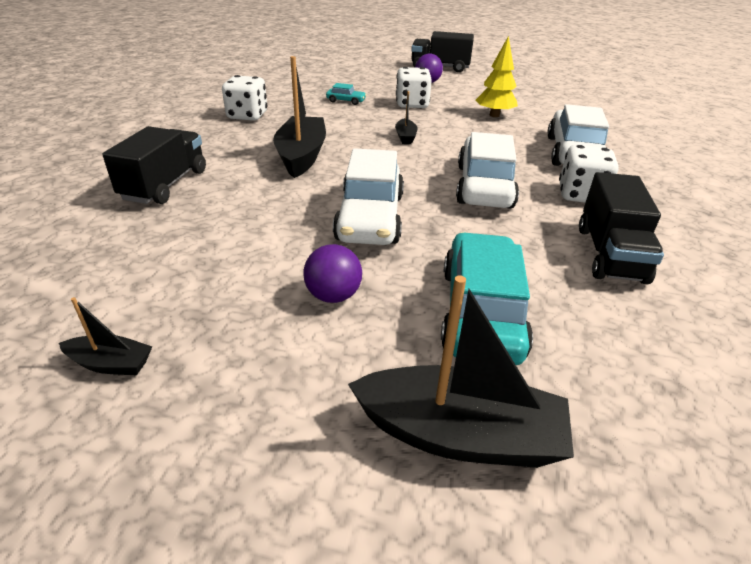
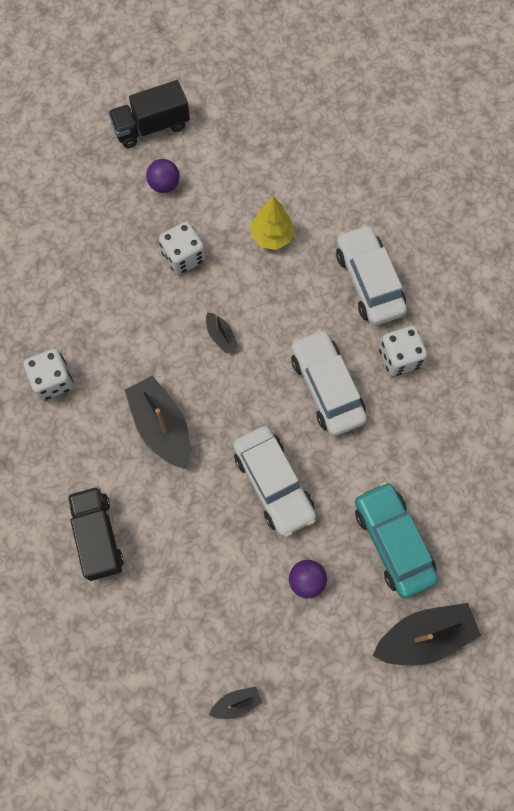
camera: 30 degrees left, 35 degrees up
turquoise car [326,83,367,105] -> none
black truck [579,172,664,284] -> none

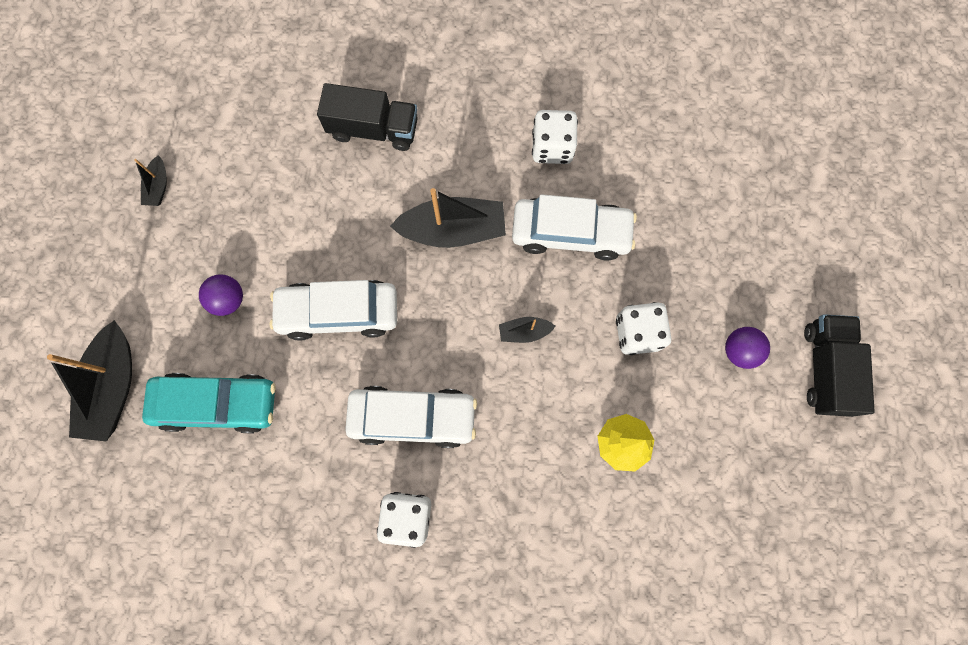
camera: 115 degrees right, 5 degrees up
white car [336,224,407,326] -> white car moved to [512,194,637,261]

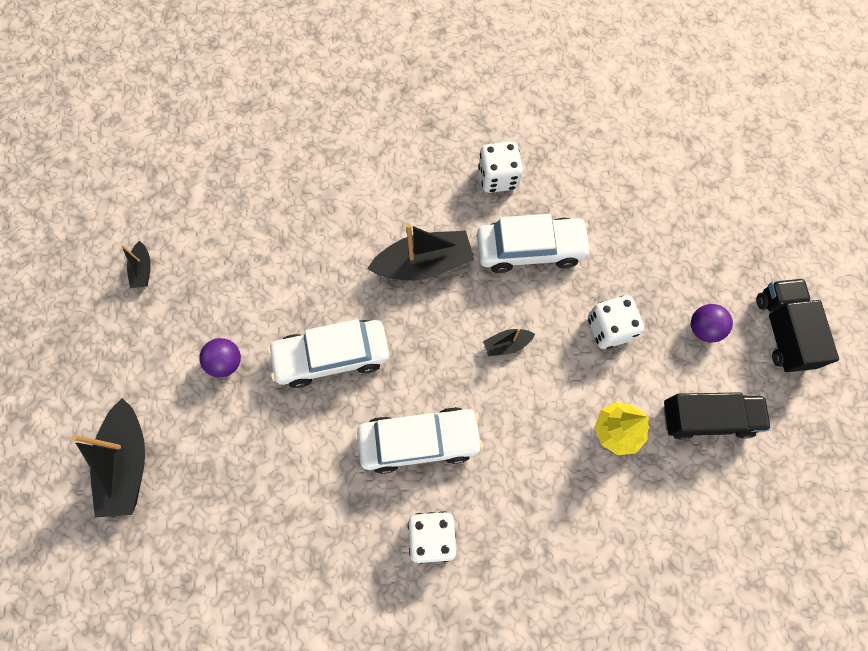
camera: 10 degrees left, 5 degrees down
turquoise car [142,373,276,433] -> none
black truck [317,83,418,151] -> black truck moved to [663,392,771,440]

